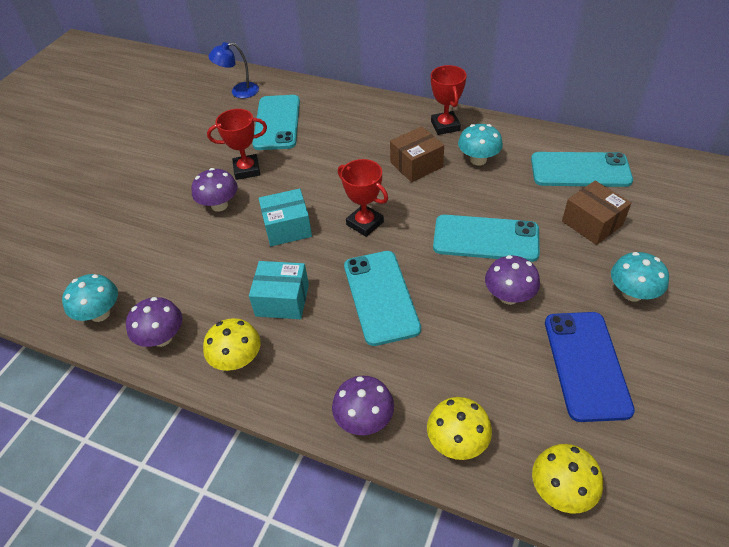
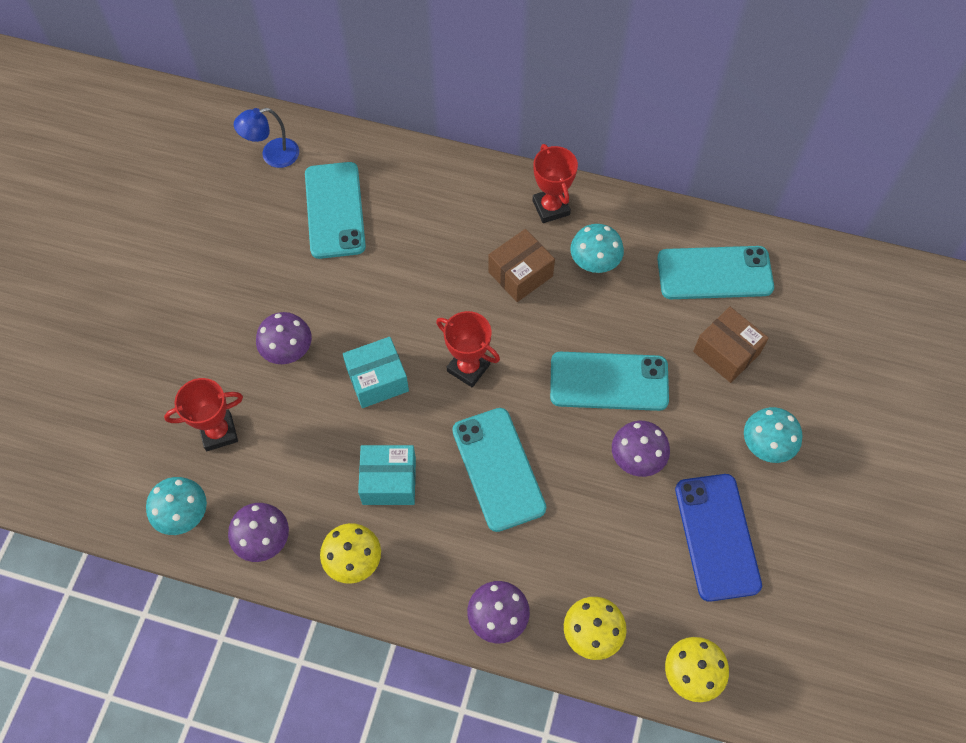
camera: 10 degrees left, 15 degrees up
red trophy [207,109,267,180] -> red trophy moved to [164,378,243,451]

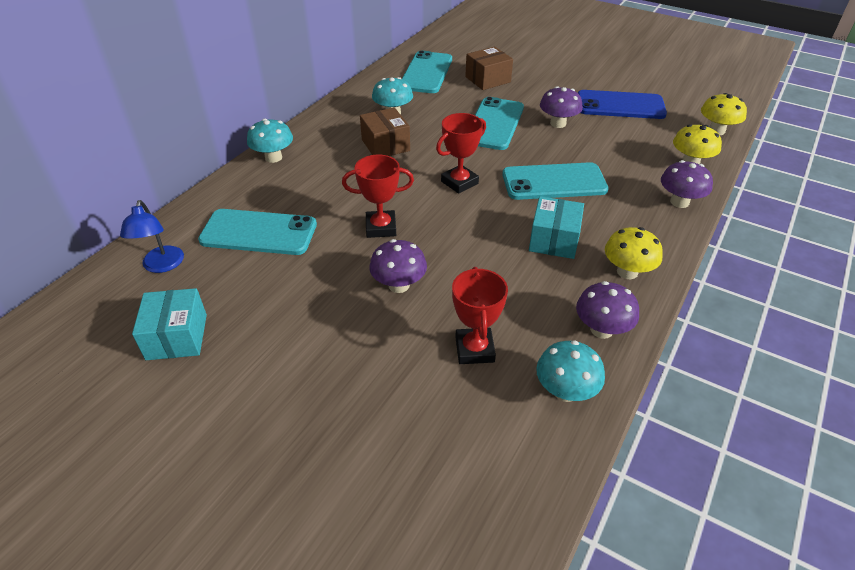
camera: 75 degrees left, 20 degrees down
turquoise box [343,337,409,408] -> turquoise box moved to [132,288,207,360]
red trophy [533,144,578,223] -> red trophy moved to [342,155,414,238]
turquoise mushroom [744,407,803,463] -> turquoise mushroom moved to [247,119,293,163]

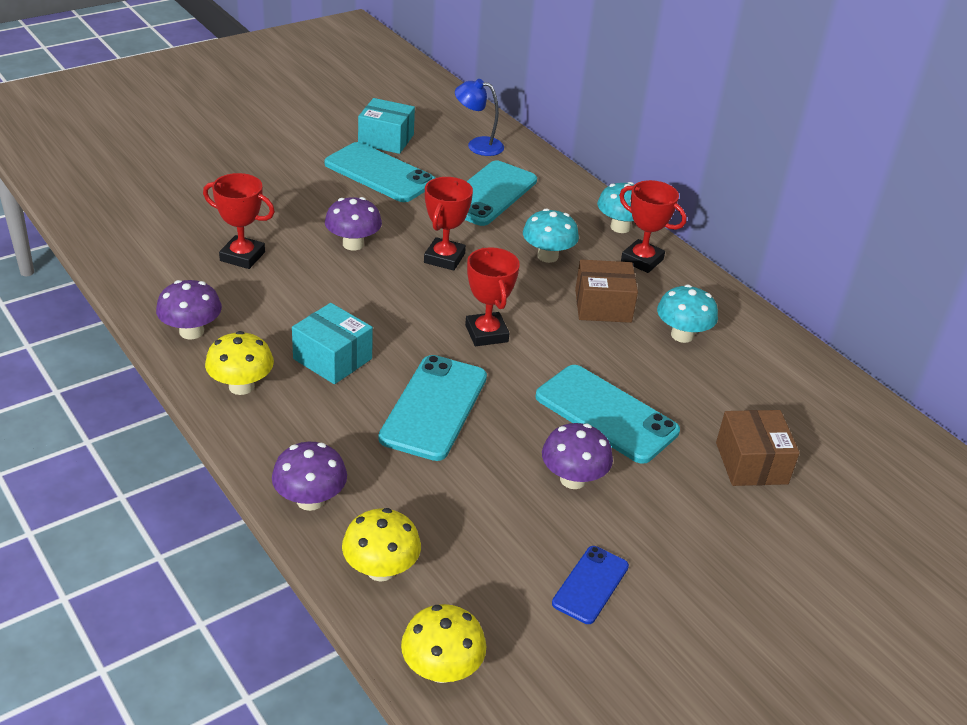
camera: 110 degrees right, 5 degrees down
turquoise phone [402,51,452,93] -> turquoise phone moved to [324,142,435,202]
turquoise mushroom [536,340,605,402] -> turquoise mushroom moved to [523,208,579,263]
blue phone [578,90,667,119] -> blue phone [552,546,629,624], size x0.56
none -> red trophy [619,180,687,273]

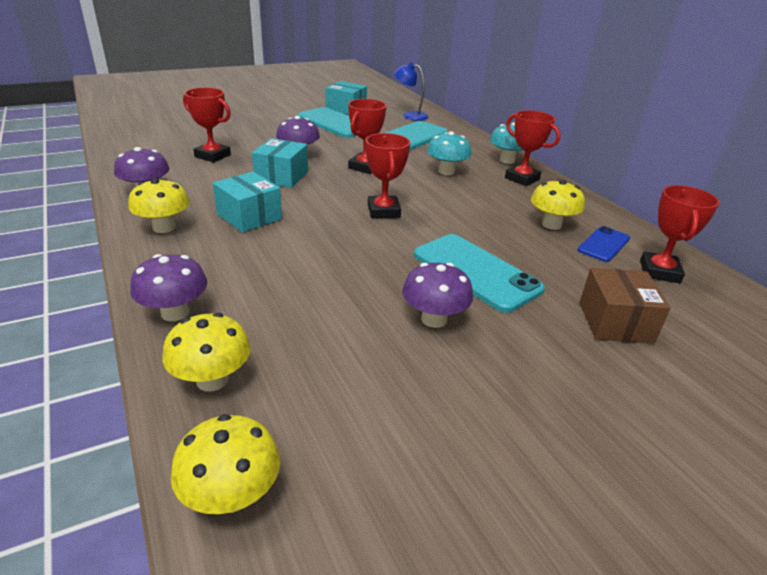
camera: 10 degrees right, 5 degrees down
turquoise phone [378,355,487,461] -> none
blue phone [552,546,629,624] -> blue phone moved to [578,226,630,262]
brown box [575,260,638,323] -> none
turquoise mushroom [657,284,718,343] -> yellow mushroom [531,180,585,230]
none -> turquoise box [252,138,308,188]
none -> red trophy [640,185,720,283]

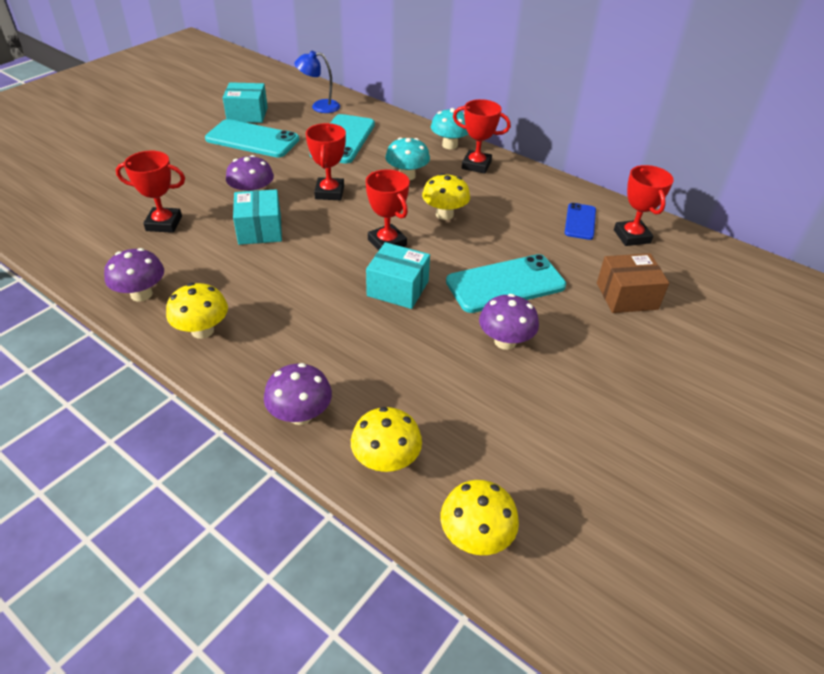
camera: 25 degrees left, 10 degrees up
turquoise box [213,172,282,233] -> turquoise box moved to [366,242,430,309]
turquoise phone [414,234,545,313] -> turquoise phone turned 45 degrees counterclockwise [446,254,566,313]
yellow mushroom [531,180,585,230] -> yellow mushroom moved to [422,173,470,220]
brown box [580,268,671,344] -> brown box turned 75 degrees counterclockwise [597,253,669,313]

